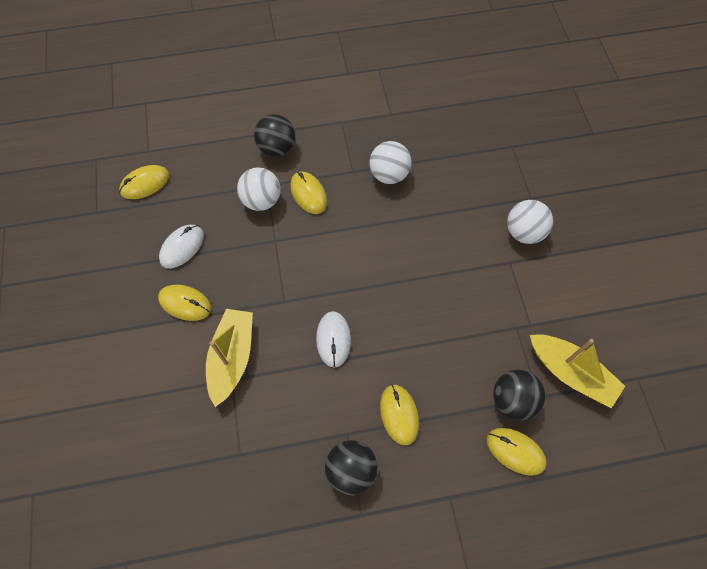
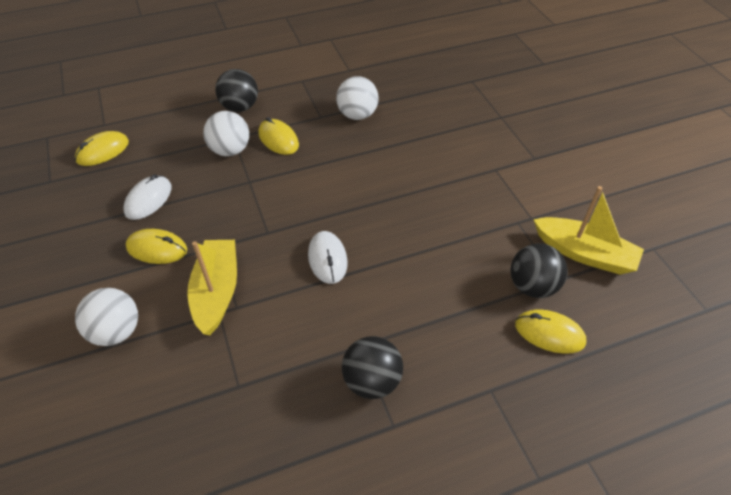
camera: 10 degrees left, 15 degrees down
yellow mouse [380,384,419,445] -> none
white ball [507,200,553,244] -> white ball moved to [75,288,138,346]

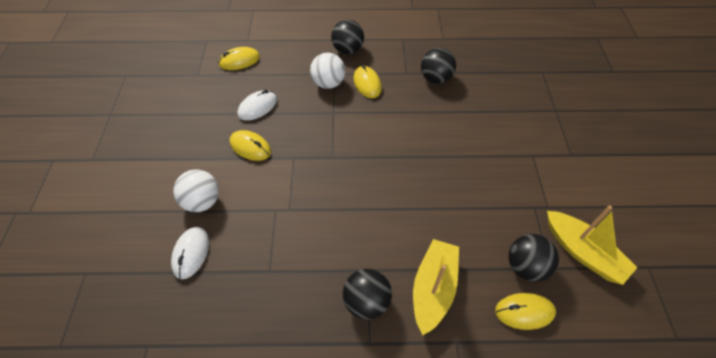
camera: 20 degrees right, 5 degrees up
yellow boat [187,240,237,335] -> yellow boat moved to [413,239,459,335]
white mouse [308,231,348,284] -> white mouse moved to [171,227,209,279]
white ball [336,76,379,120] -> black ball [421,48,456,84]
yellow mouse [515,309,586,354] -> yellow mouse turned 45 degrees counterclockwise [495,293,556,330]

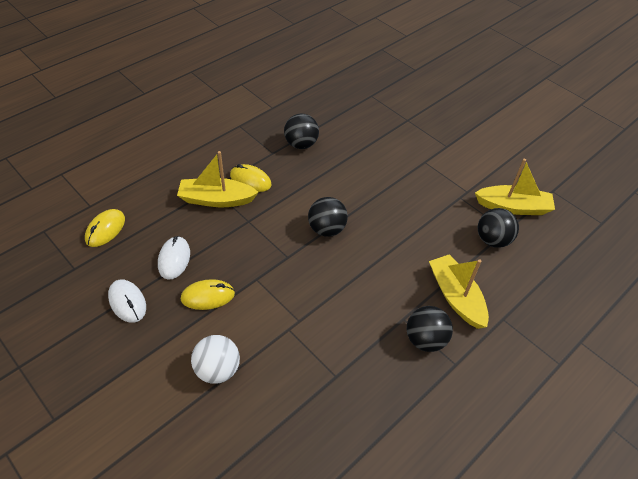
camera: 45 degrees left, 5 degrees down
white mouse [171,227,209,279] -> white mouse moved to [108,279,146,323]
white ball [310,52,345,89] -> yellow boat [177,151,259,207]
black ball [331,20,364,54] -> black ball moved to [308,197,348,237]
yellow mouse [495,293,556,330] -> none

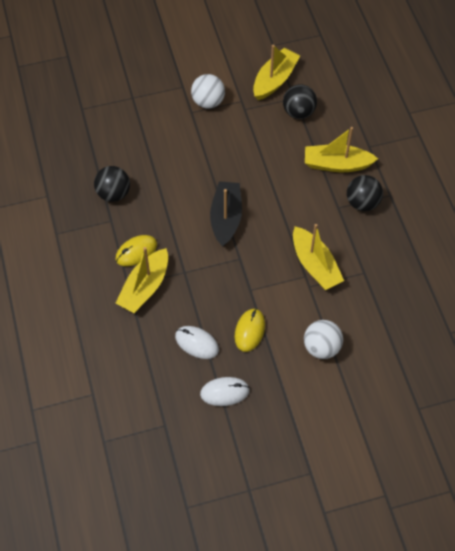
camera: 60 degrees left, 10 degrees up
yellow mouse [85,209,125,247] -> none
black ball [308,197,348,237] -> black boat [210,181,242,247]
none -> white ball [191,74,225,109]
none -> yellow boat [293,224,344,290]

